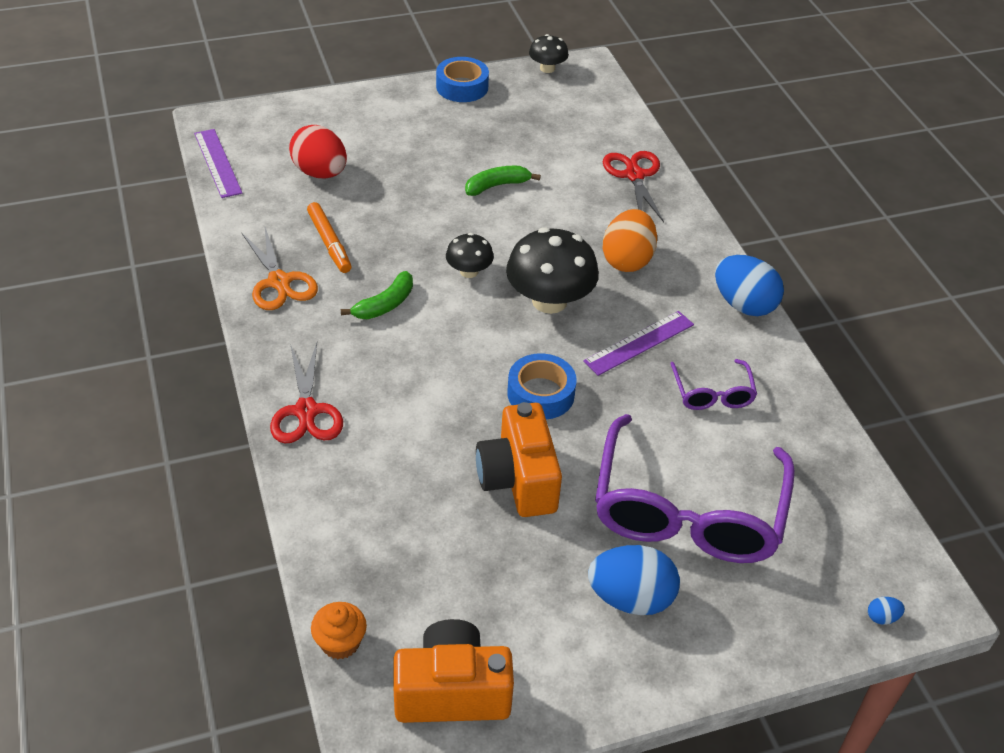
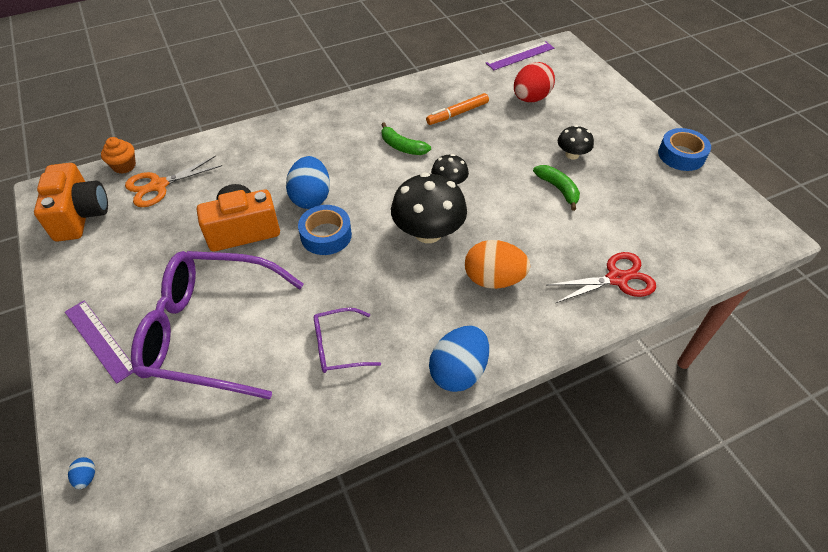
camera: 85 degrees right, 5 degrees up
orange scissors [241,227,318,310] -> orange scissors moved to [125,156,222,207]
red scissors [270,343,343,443] -> none
black mushroom [529,34,569,73] -> black mushroom moved to [558,125,594,160]
purple ruler [583,311,694,376] -> purple ruler moved to [65,301,134,384]
blue egg [588,545,680,615] -> blue egg moved to [286,156,330,209]

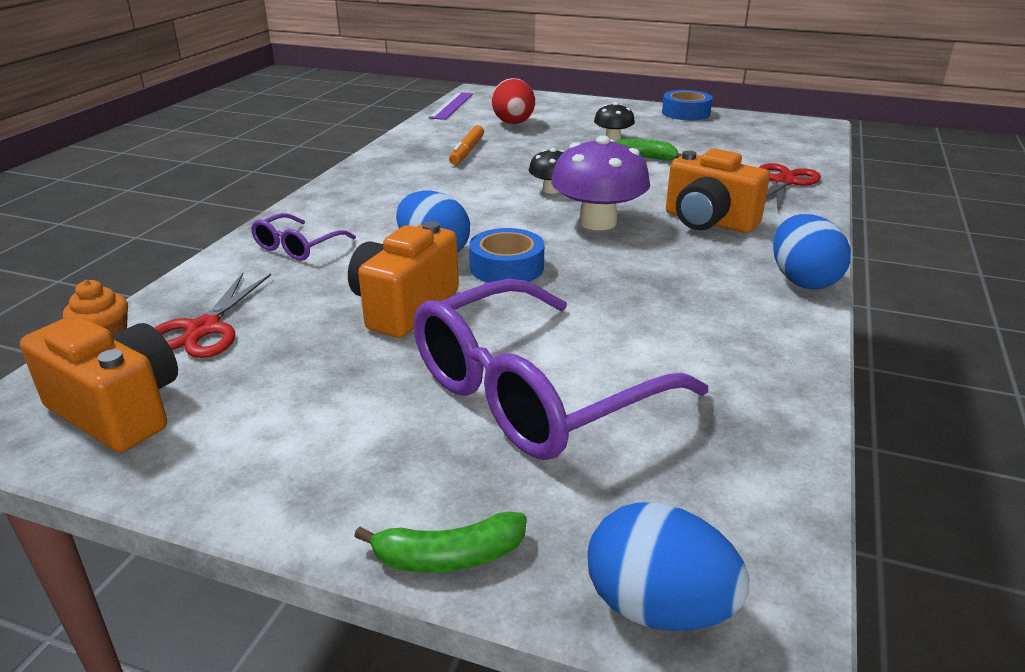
camera: 45 degrees left, 20 degrees down
purple ruler [65,301,134,384] -> none
blue egg [68,457,95,489] -> blue egg [587,502,749,631], size x2.49
orange scissors [125,156,222,207] -> red scissors [155,273,271,358]
purple glasses [314,308,381,373] -> purple glasses moved to [251,213,356,261]
green banana [381,122,431,155] -> green banana moved to [354,511,527,573]
black mushroom [391,172,467,243] -> purple mushroom [551,136,650,230]
orange egg [465,240,530,289] -> orange camera [666,149,770,233]

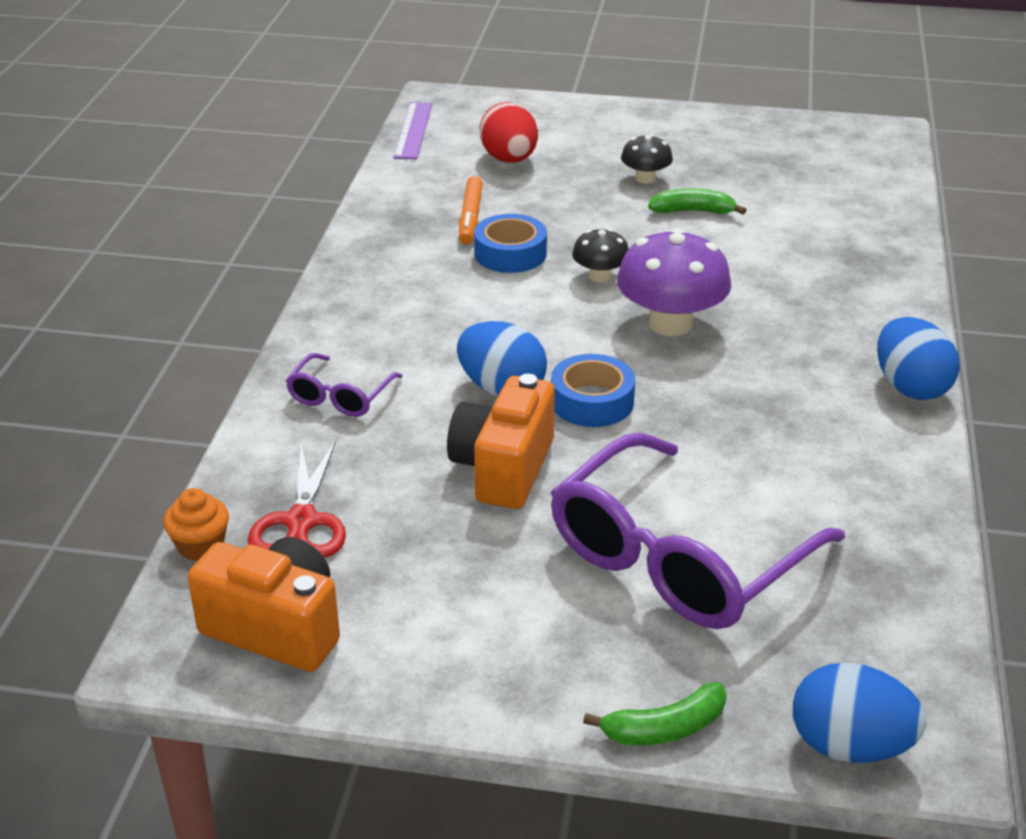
camera: 10 degrees left, 5 degrees up
blue tape [662,90,713,120] -> blue tape moved to [474,214,547,273]
orange camera [666,149,770,233] -> none
red scissors [759,163,821,210] -> none

